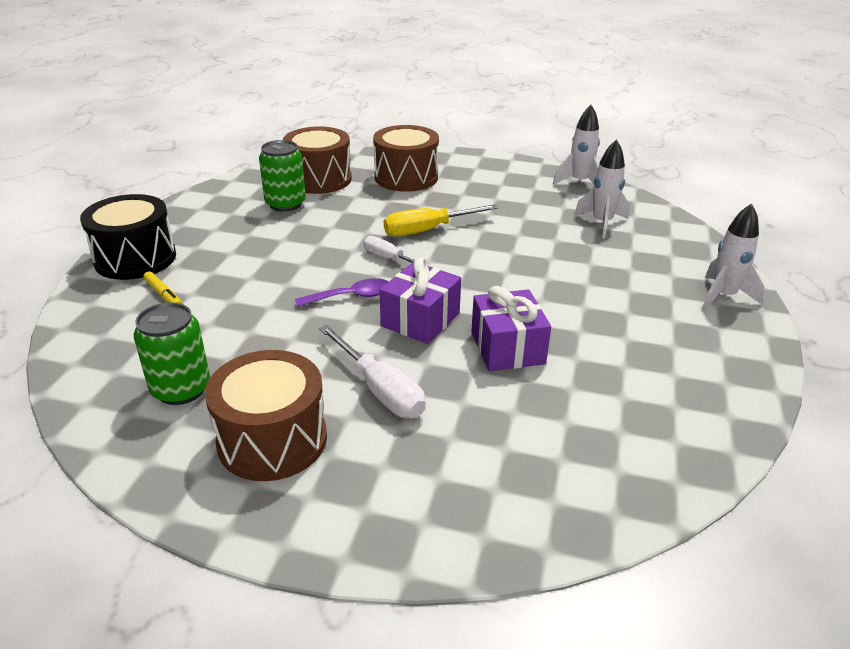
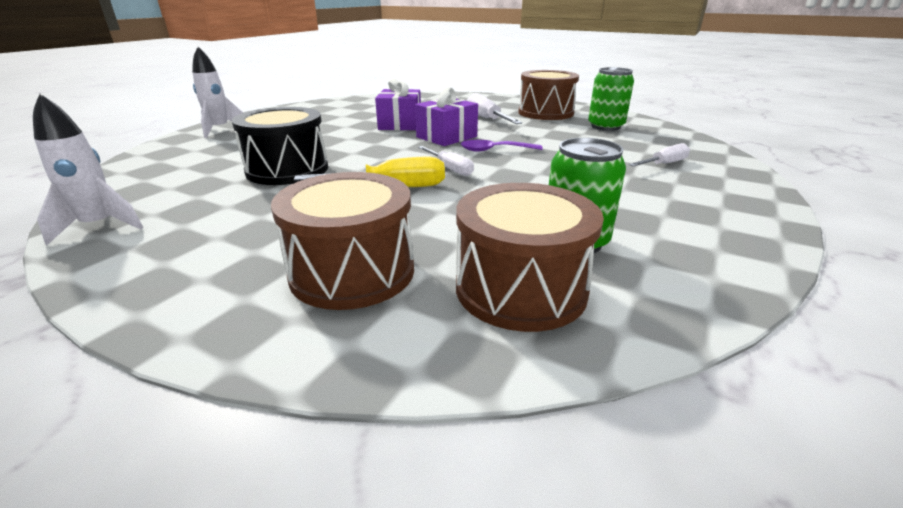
camera: 165 degrees left, 5 degrees down
black drum [80,194,176,280] -> black drum moved to [232,107,328,185]
yellow marker [143,271,182,304] -> white screwdriver [629,143,690,166]
white rocket [574,139,630,238] -> none

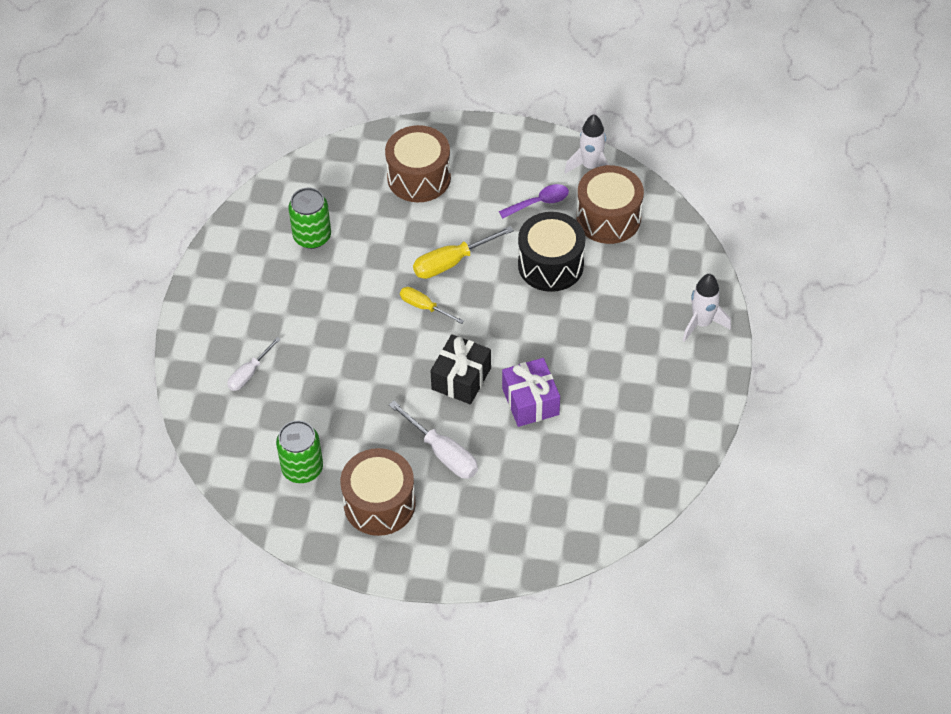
camera: 160 degrees right, 25 degrees up
purple gift [415,87,478,146] -> black gift [431,334,491,404]
white screwdriver [418,146,474,176] -> yellow screwdriver [400,287,464,324]
brown drum [456,183,604,332] -> brown drum moved to [576,165,644,244]
purple spoon [461,140,543,152] -> purple spoon moved to [499,184,569,219]

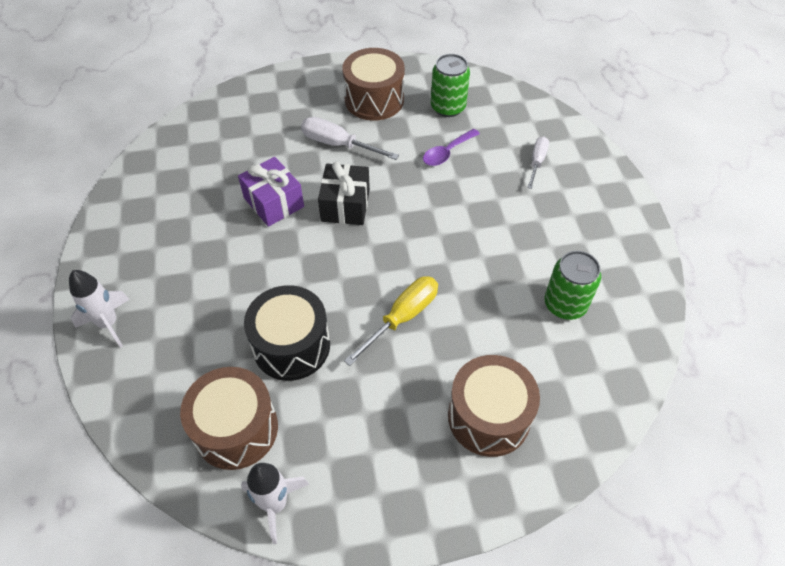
camera: 160 degrees right, 0 degrees up
yellow screwdriver [400,287,464,324] -> none
purple spoon [499,184,569,219] -> purple spoon moved to [423,129,480,166]

